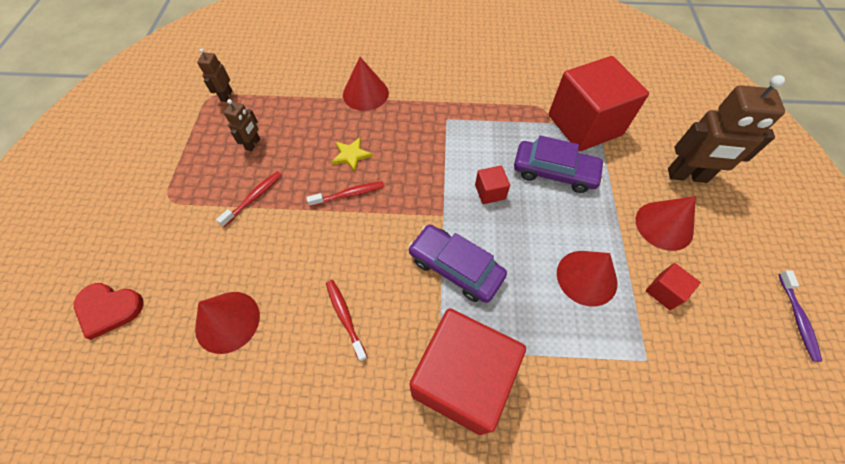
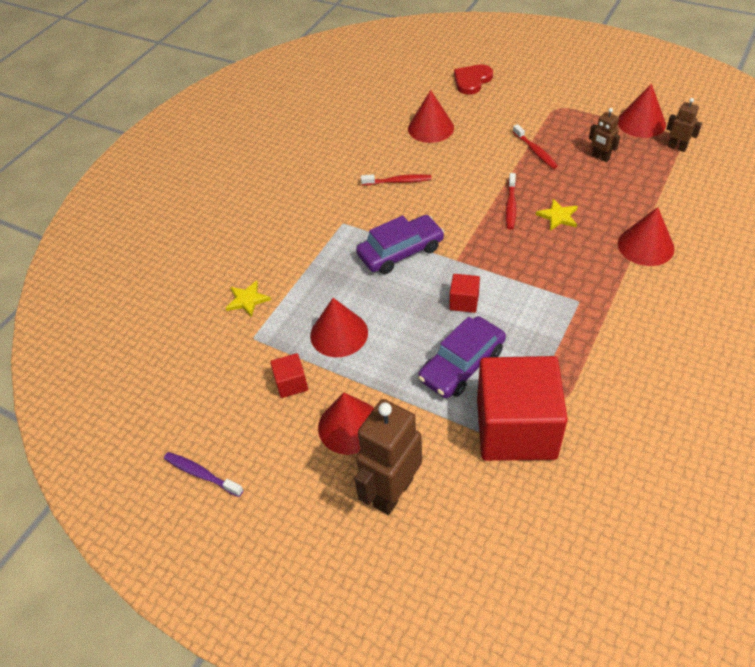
camera: 120 degrees right, 10 degrees down
red cube [409,308,526,435] -> none
none -> yellow star [226,281,271,318]
none -> red cone [618,84,666,138]

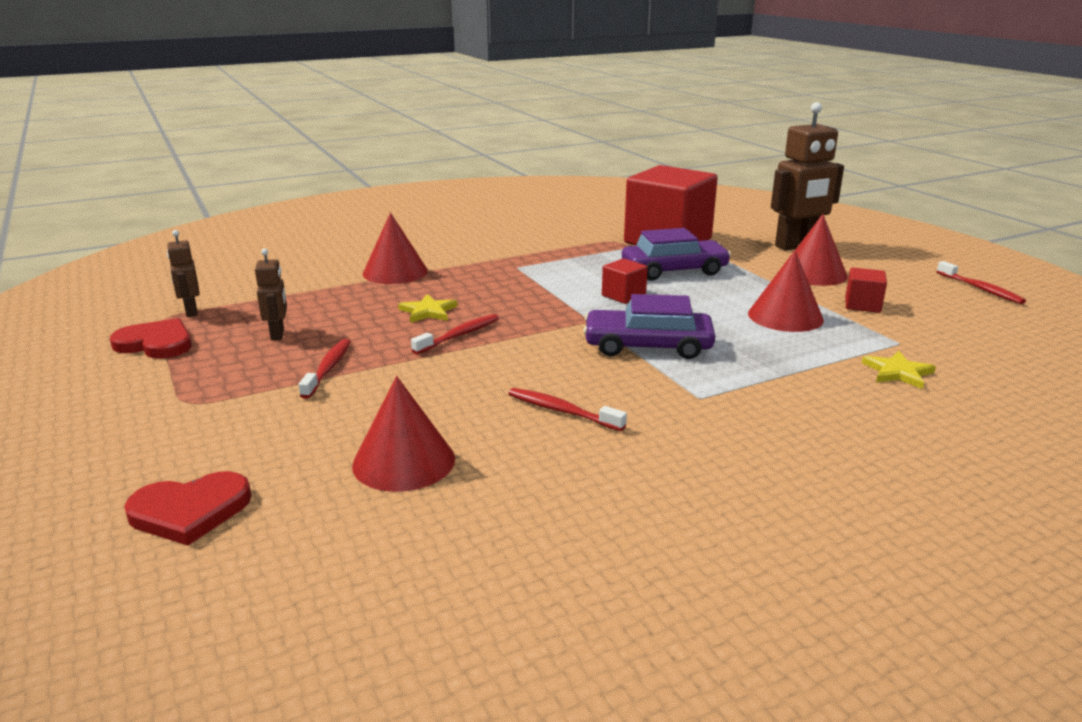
camera: 150 degrees left, 25 degrees down
purple toothbrush [164,452,244,497] -> red toothbrush [936,261,1026,304]
red cone [618,84,666,138] -> red heart [109,318,192,359]

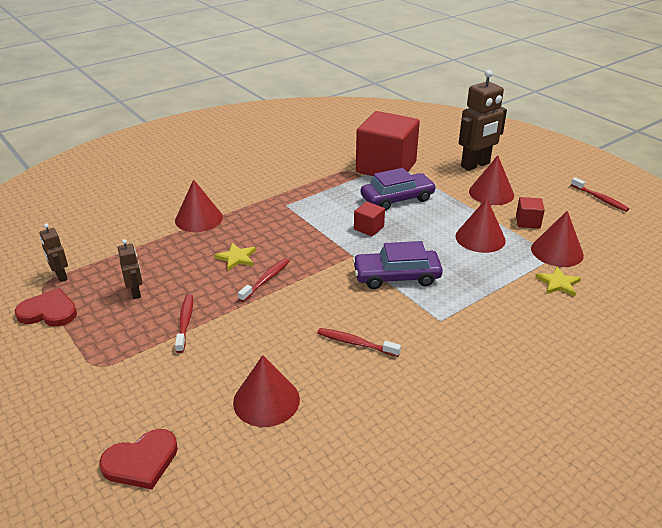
camera: 10 degrees left, 10 degrees up
none -> red cone [531,211,584,267]

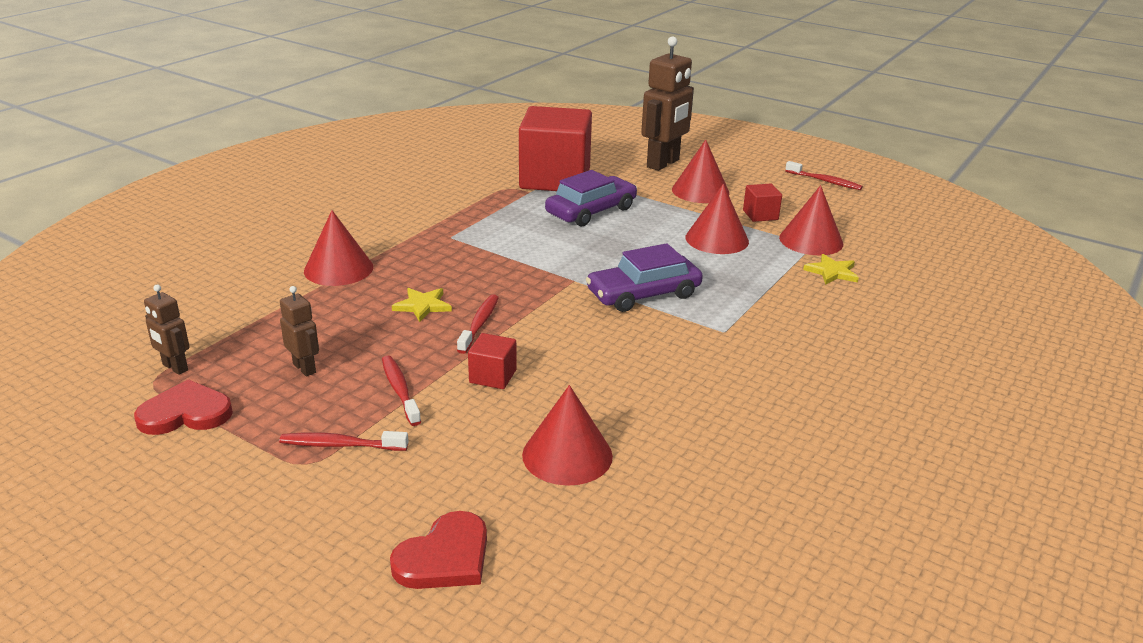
camera: 20 degrees left, 5 degrees down
red toothbrush [317,328,401,357] -> red toothbrush moved to [279,431,408,451]
red cube [354,202,385,236] -> red cube moved to [468,333,517,389]

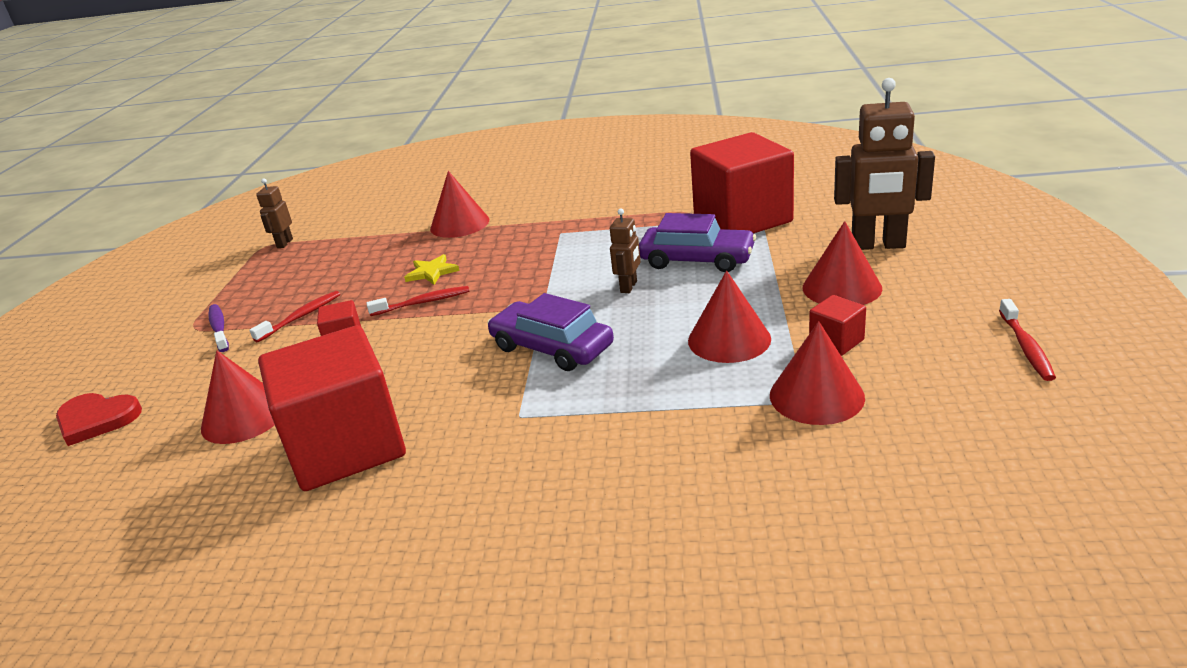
camera: 65 degrees right, 0 degrees up
red heart [134,379,233,435] -> none
red toothbrush [279,431,408,451] -> purple toothbrush [208,304,229,352]
brown robot [280,286,319,376] -> brown robot moved to [610,209,641,293]
yellow star [803,254,859,285] -> none
none -> red cube [258,325,406,491]

